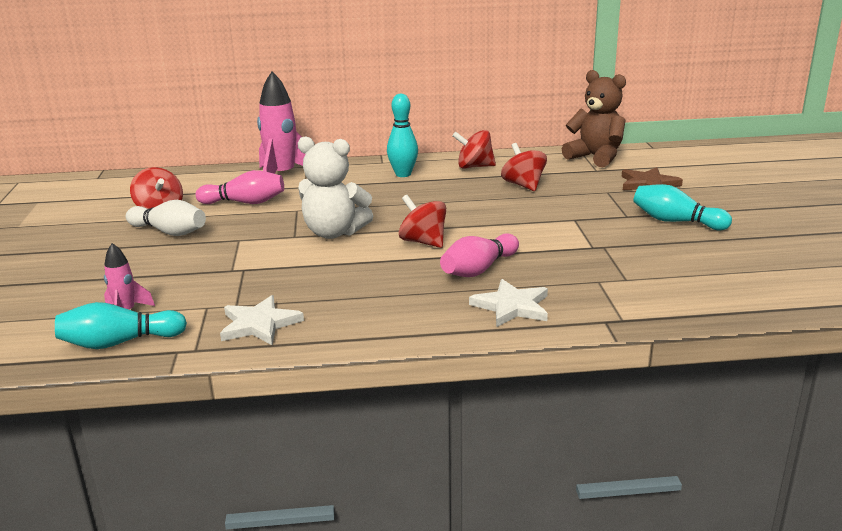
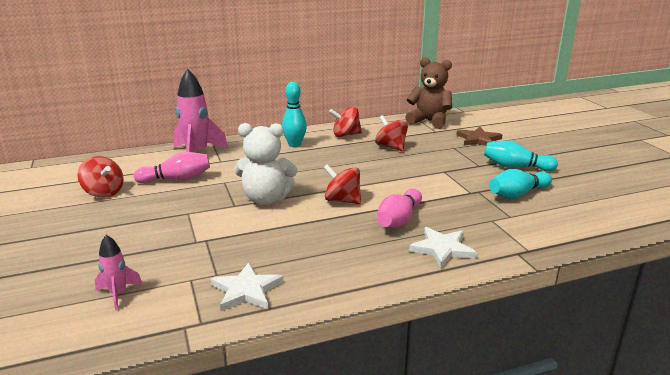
camera: 15 degrees left, 0 degrees up
turquoise bowling pin [55,302,187,349] -> turquoise bowling pin moved to [489,169,552,199]
white bowling pin [126,200,206,236] -> none

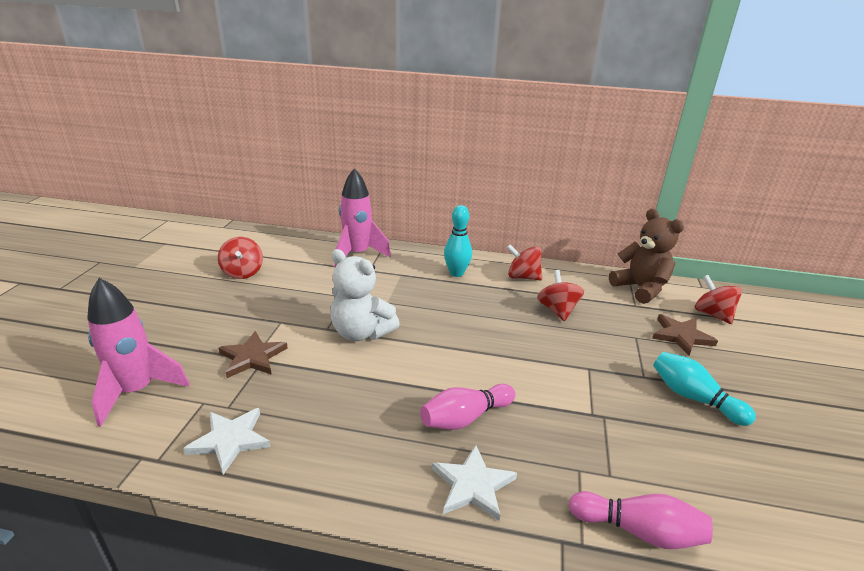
camera: 30 degrees right, 5 degrees up
pink rocket [95,235,142,310] -> pink rocket [87,278,190,427], size x1.91
pink bowling pin [134,152,210,184] -> pink bowling pin moved to [569,491,713,549]
red spinning top [323,164,361,204] -> red spinning top moved to [695,275,742,324]
turquoise bowling pin [489,169,552,199] -> none
none -> brown star [218,331,288,378]

